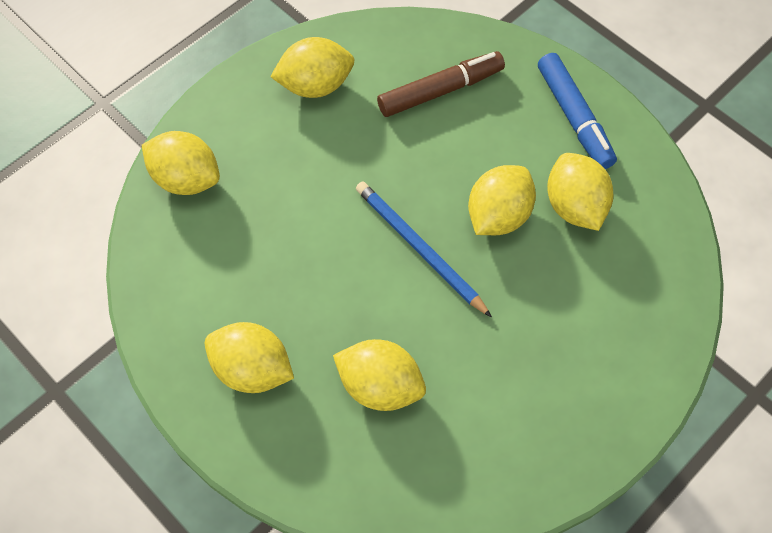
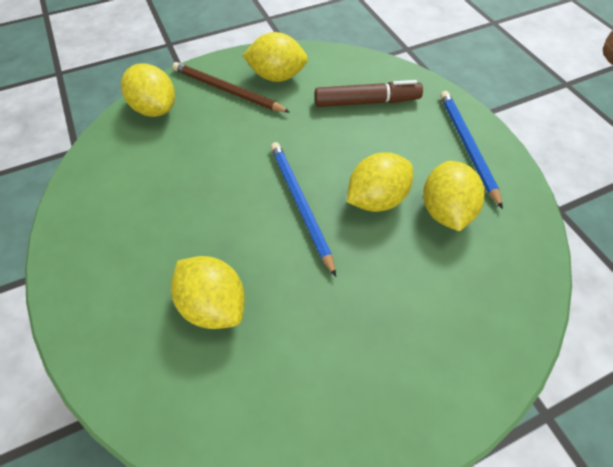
camera: 20 degrees right, 5 degrees down
yellow lemon [205,322,294,393] -> none
blue marker [538,53,617,169] -> blue pencil [440,91,503,209]
none -> brown pencil [172,62,290,112]

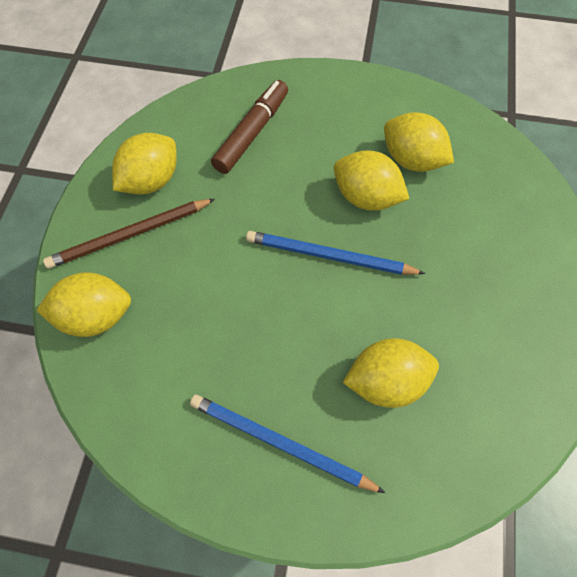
camera: 55 degrees left, 5 degrees up
yellow lemon [347,152,413,212] -> yellow lemon turned 60 degrees counterclockwise [334,150,409,211]
blue pencil [440,91,503,209] -> blue pencil moved to [190,395,385,493]

